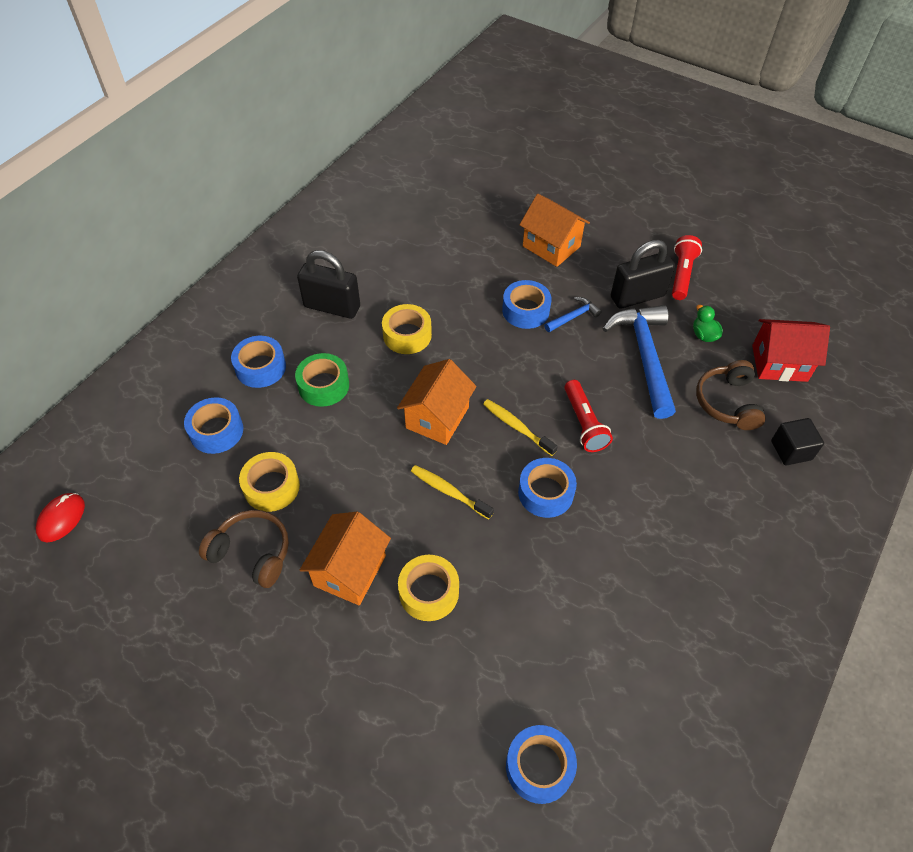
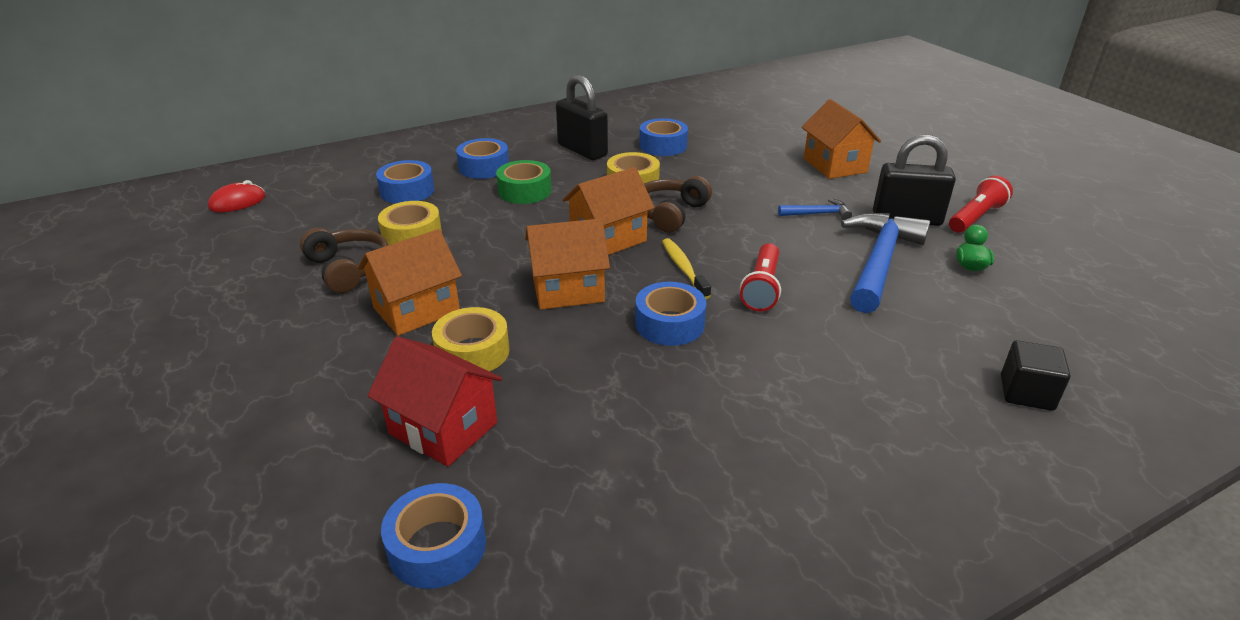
camera: 30 degrees right, 20 degrees down
yellow toothbrush [411,465,494,519] -> orange house [525,218,610,310]
blue tape [502,280,552,329] -> blue tape moved to [639,118,688,156]
brown headphones [696,360,766,430] -> brown headphones moved to [644,176,712,233]
red house [752,319,830,382] -> red house moved to [367,336,502,467]

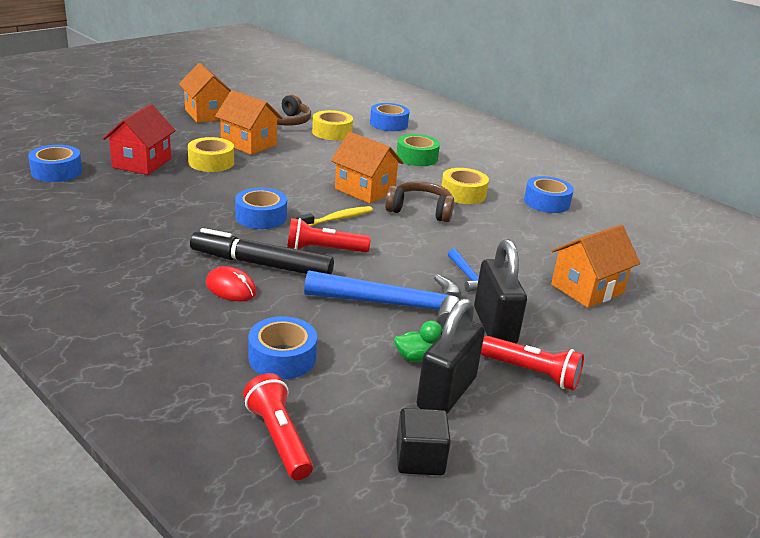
camera: 70 degrees right, 5 degrees down
red mouse [208,180,265,212] -> red mouse moved to [206,266,257,301]
blue tape [456,138,509,179] -> blue tape moved to [248,316,317,379]
orange house [525,218,610,310] -> orange house moved to [179,63,231,123]
black padlock [556,75,608,160] -> black padlock moved to [417,298,485,414]
black cube [1001,340,1070,411] -> black cube moved to [397,408,451,475]
none -> black marker [190,228,334,274]
none -> red flashlight [243,373,313,480]

